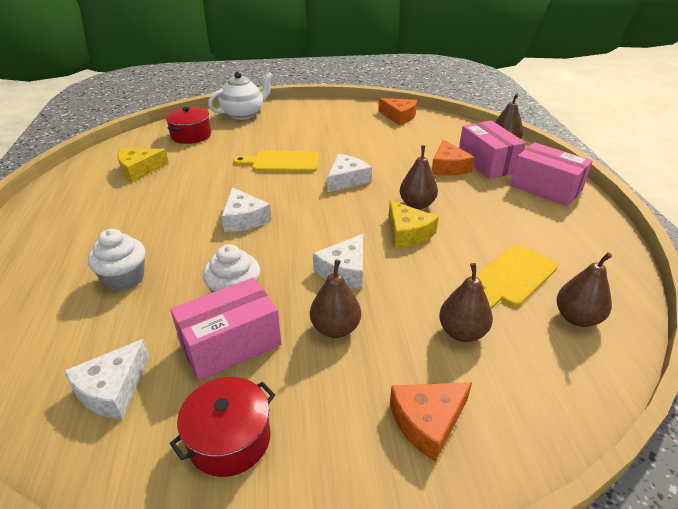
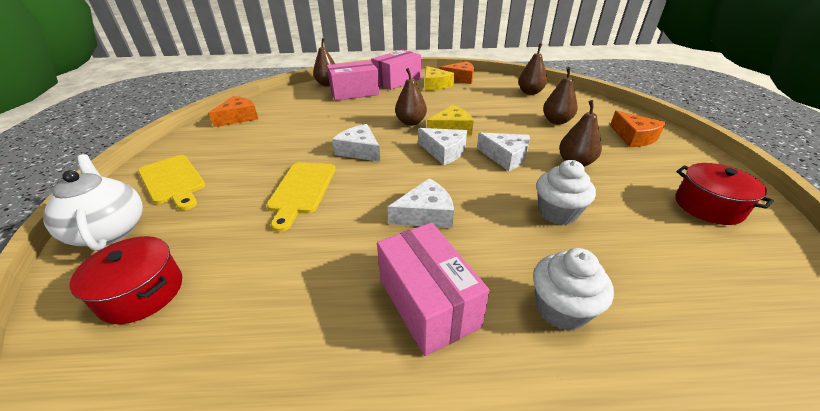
camera: 85 degrees left, 0 degrees up
white cheese [64,339,149,419] -> white cheese moved to [419,128,467,165]
yellow cheese [118,149,169,182] -> yellow cheese moved to [425,66,454,91]
pink box [170,277,281,381] -> pink box moved to [377,223,490,356]
orange cheese [432,140,475,176] -> orange cheese moved to [439,61,474,84]
yellow cutting board [476,244,558,309] -> yellow cutting board moved to [138,155,205,211]

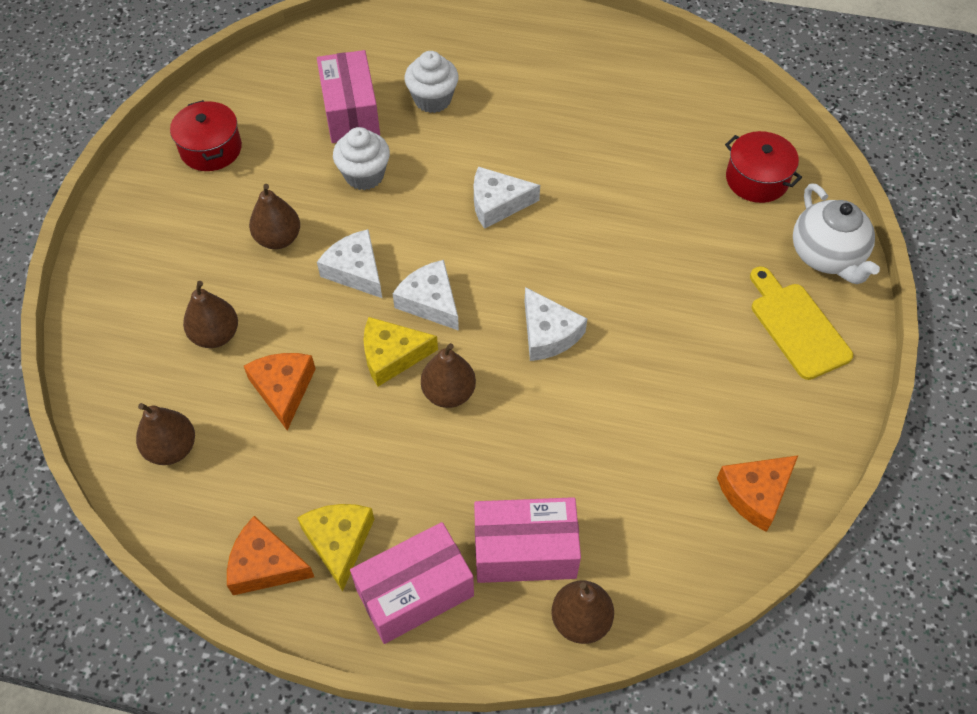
camera: 165 degrees left, 20 degrees up
yellow cutting board [266,162,336,232] -> none
pink box [377,223,490,356] -> pink box moved to [317,50,380,143]
orange cheese [610,111,666,147] -> orange cheese moved to [244,353,315,430]

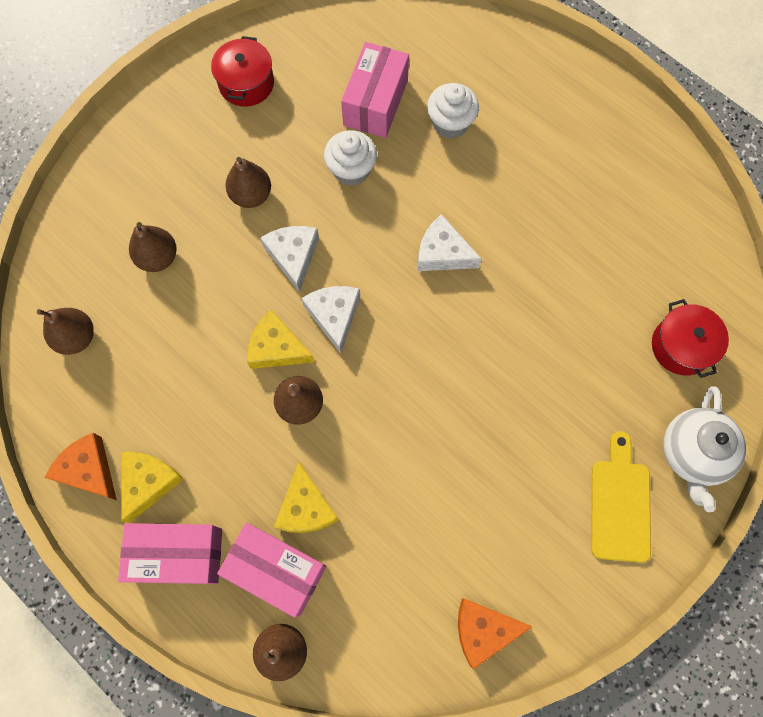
camera: 30 degrees right, 15 degrees up
orange cheese [244,353,315,430] -> none
white cheese [524,287,588,361] -> none
none -> yellow cheese [274,462,339,533]

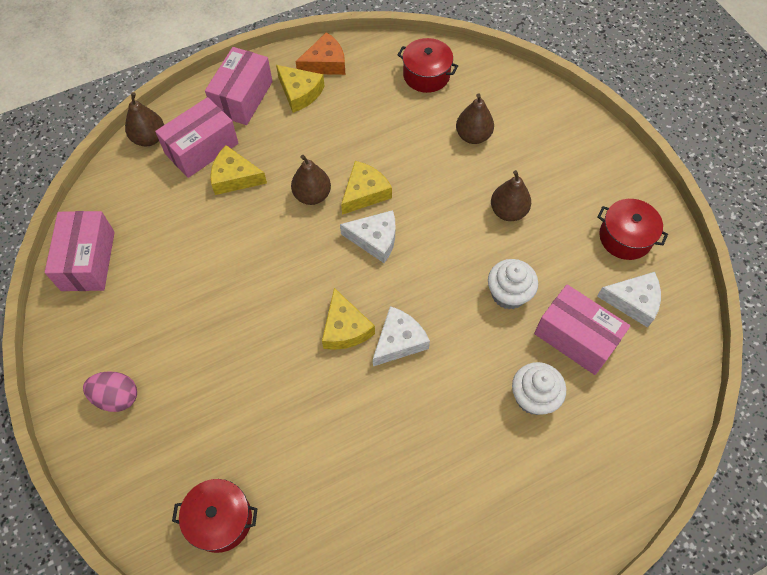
camera: 110 degrees right, 10 degrees down
brown pear [37,308,94,355] -> red pot [397,38,458,93]
white cheese [260,226,319,292] -> white cheese moved to [597,272,661,328]
orange cheese [458,598,533,669] -> pink box [45,211,115,291]
yellow cutting board [591,431,651,563] -> pink egg [83,371,137,412]
white teapot [663,386,746,512] -> none
none -> yellow cheese [322,288,375,350]

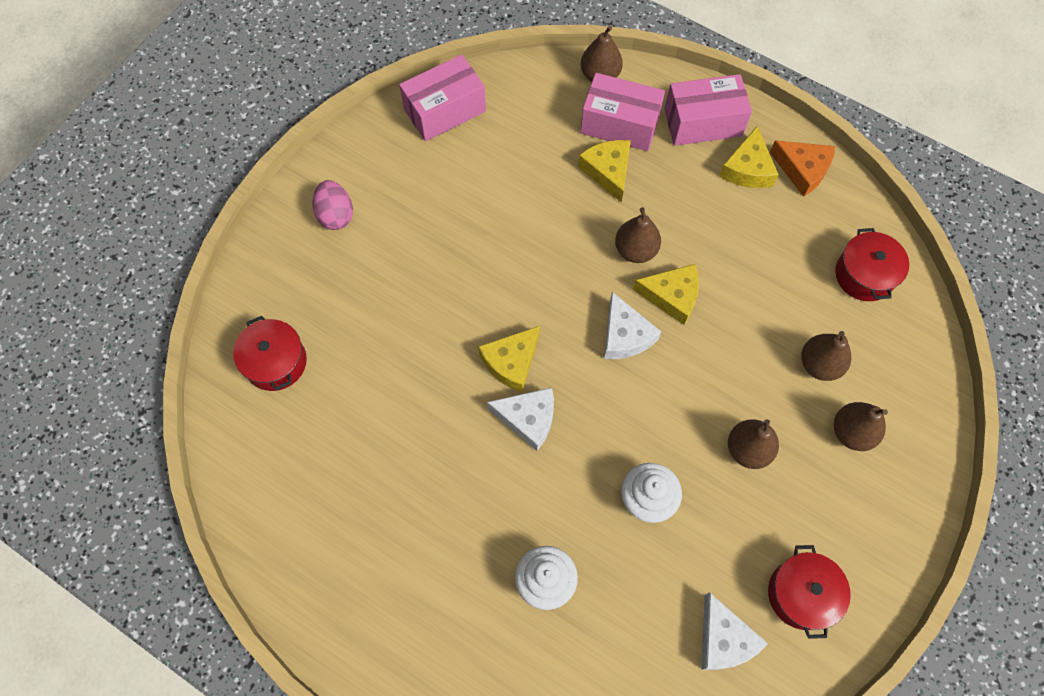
camera: 60 degrees right, 5 degrees up
pink box [534,284,630,375] -> none
none -> brown pear [834,402,888,451]

